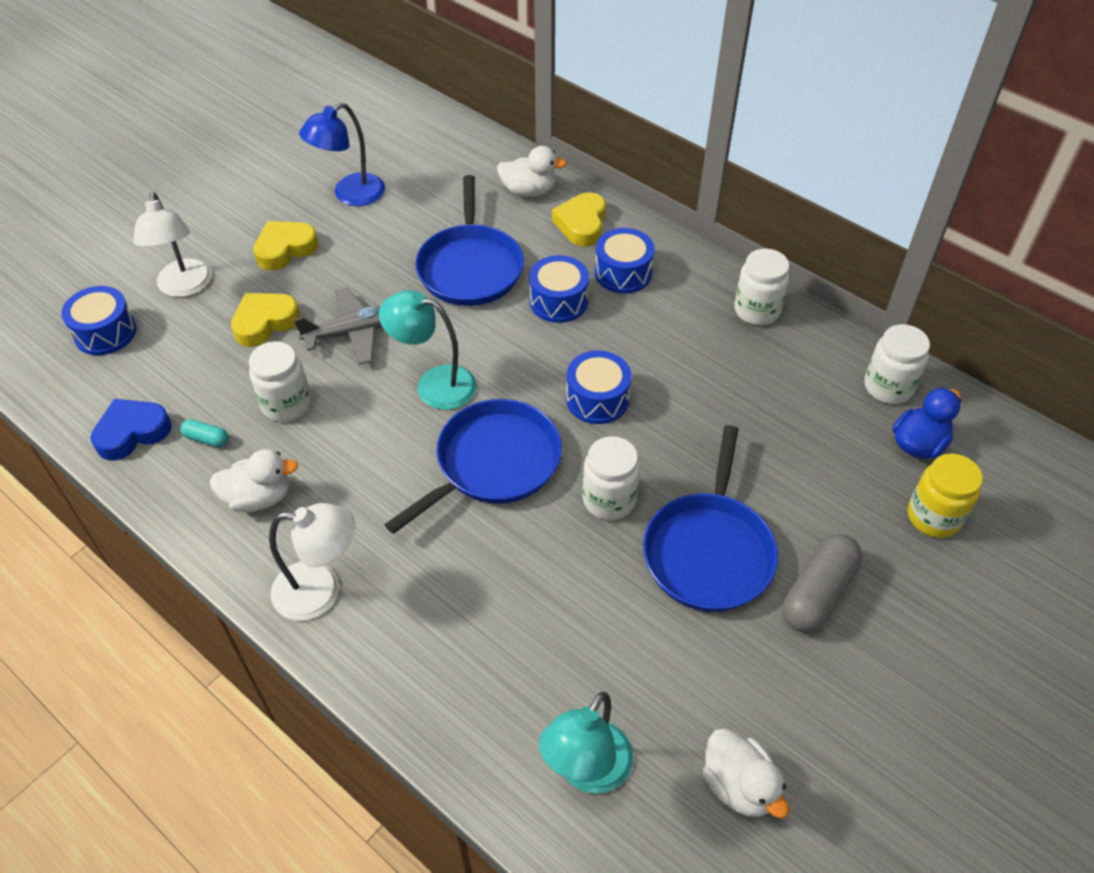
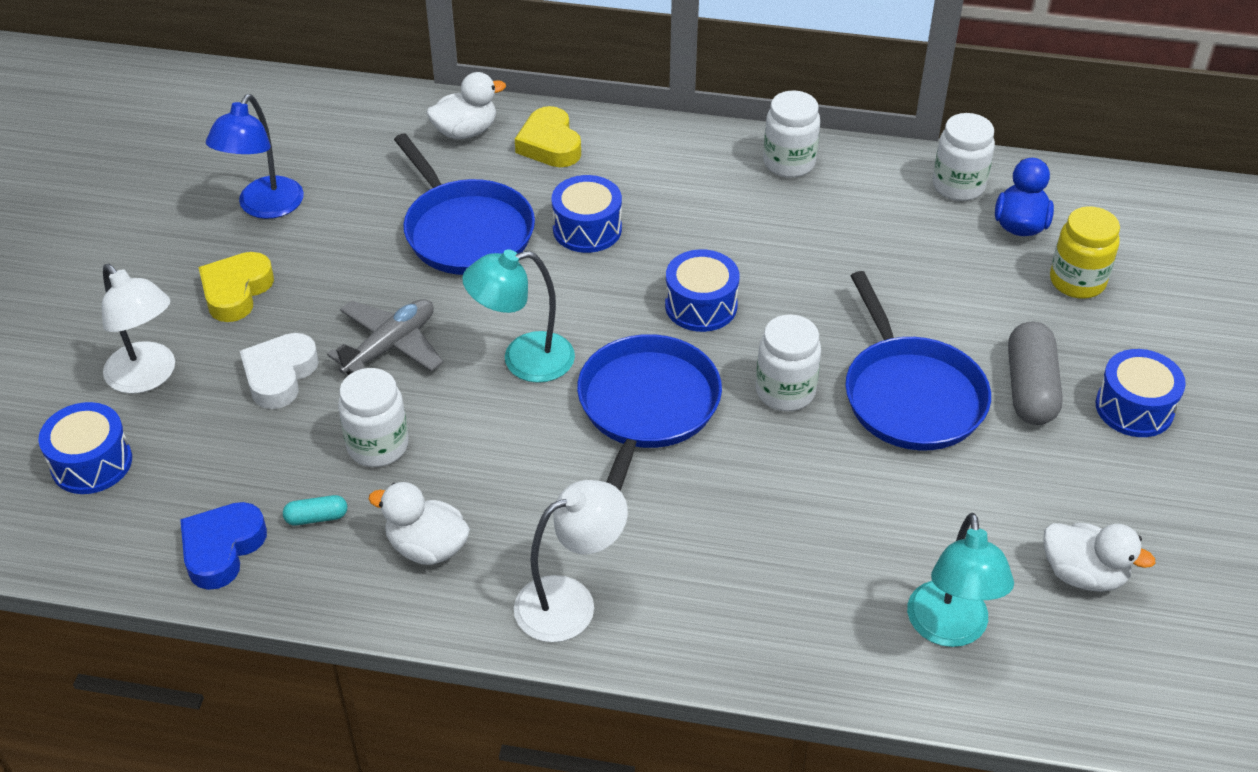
camera: 30 degrees left, 5 degrees down
white duck [209,449,298,512] -> white duck turned 120 degrees counterclockwise [368,482,470,565]
yellow heart [231,293,300,347] -> white heart [240,333,319,409]
blue drum [595,228,655,294] -> blue drum moved to [1096,349,1186,437]

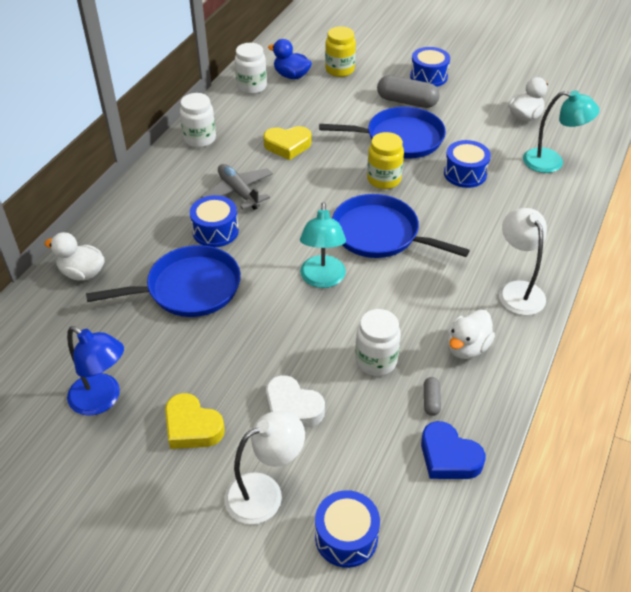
camera: 75 degrees left, 0 degrees up
turquoise capsule [283,495,347,525] -> grey capsule [424,377,441,416]
grey plane [327,299,443,375] -> grey plane moved to [201,164,273,210]
white duck [426,72,506,139] -> white duck turned 60 degrees counterclockwise [44,232,105,281]
yellow heart [515,106,581,167] -> yellow heart moved to [263,126,311,160]
blue drum [665,249,739,332] -> blue drum moved to [444,140,491,188]
white jar [756,314,821,411] -> yellow jar [367,132,404,189]

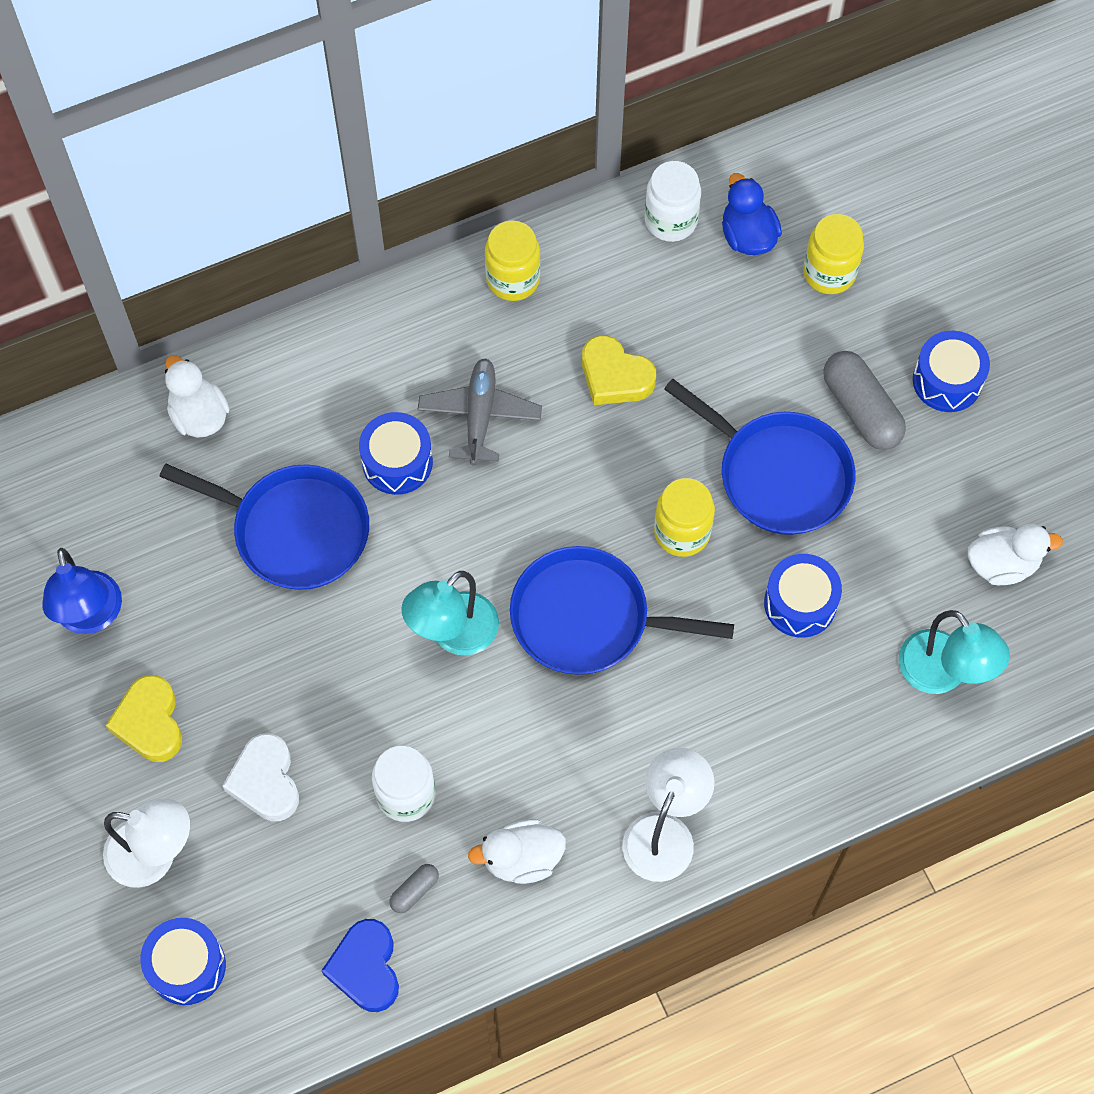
camera: 40 degrees right, 20 degrees up
white jar [180,93,216,148] -> yellow jar [485,220,541,301]
blue pan [332,194,470,258] -> blue pan turned 60 degrees counterclockwise [510,546,734,675]

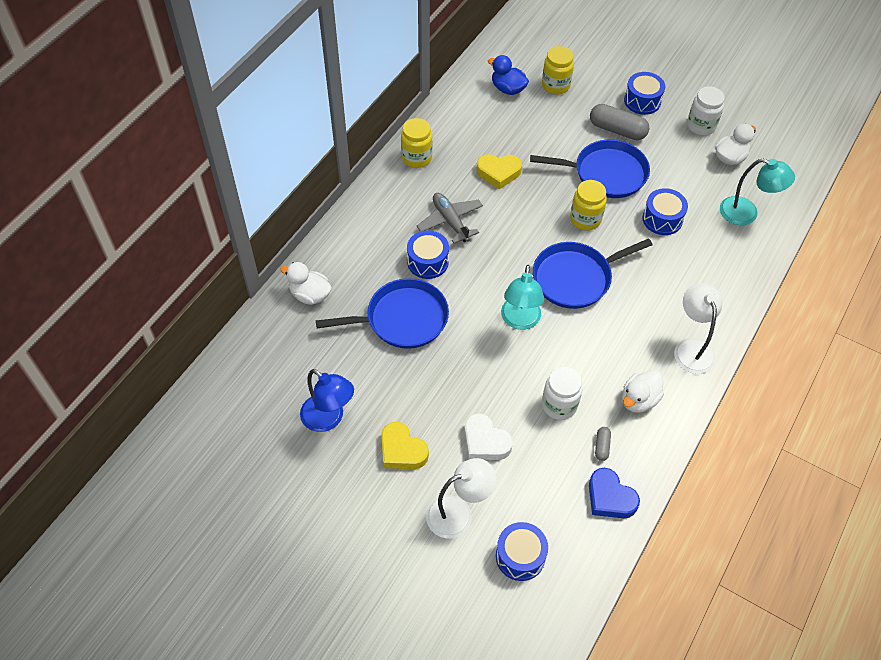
camera: 35 degrees left, 10 degrees down
white jar [645,161,701,242] -> white jar moved to [687,86,725,135]

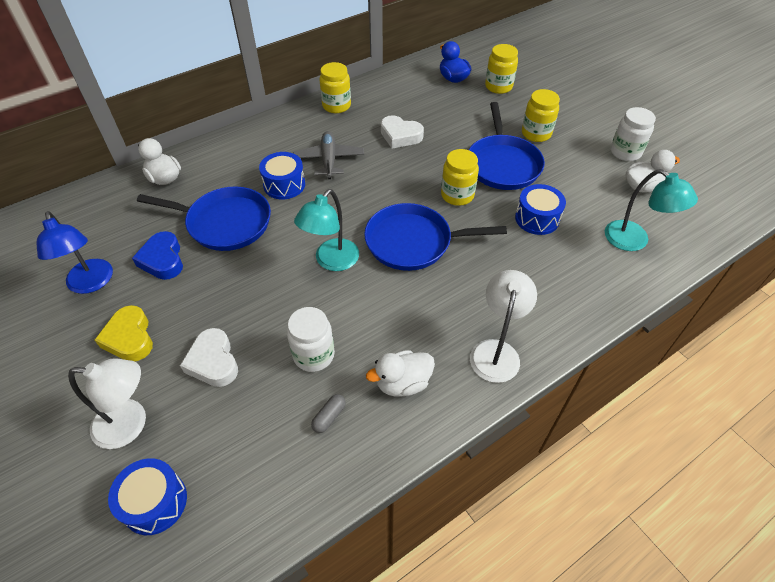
camera: 25 degrees right, 5 degrees down
yellow heart [476,154,522,190] -> white heart [381,115,424,148]
blue pan [530,140,650,198] -> blue pan turned 60 degrees clockwise [469,102,545,190]
blue heart [589,468,640,518] -> blue heart moved to [132,231,183,280]
grey capsule [590,104,649,140] -> yellow jar [522,89,560,142]
blue drum [624,72,665,115] -> none

